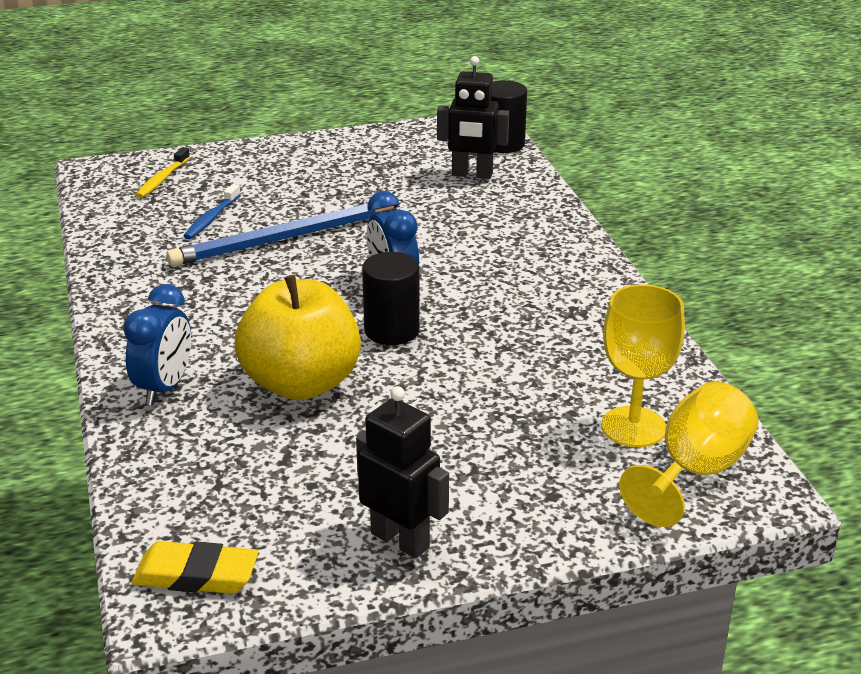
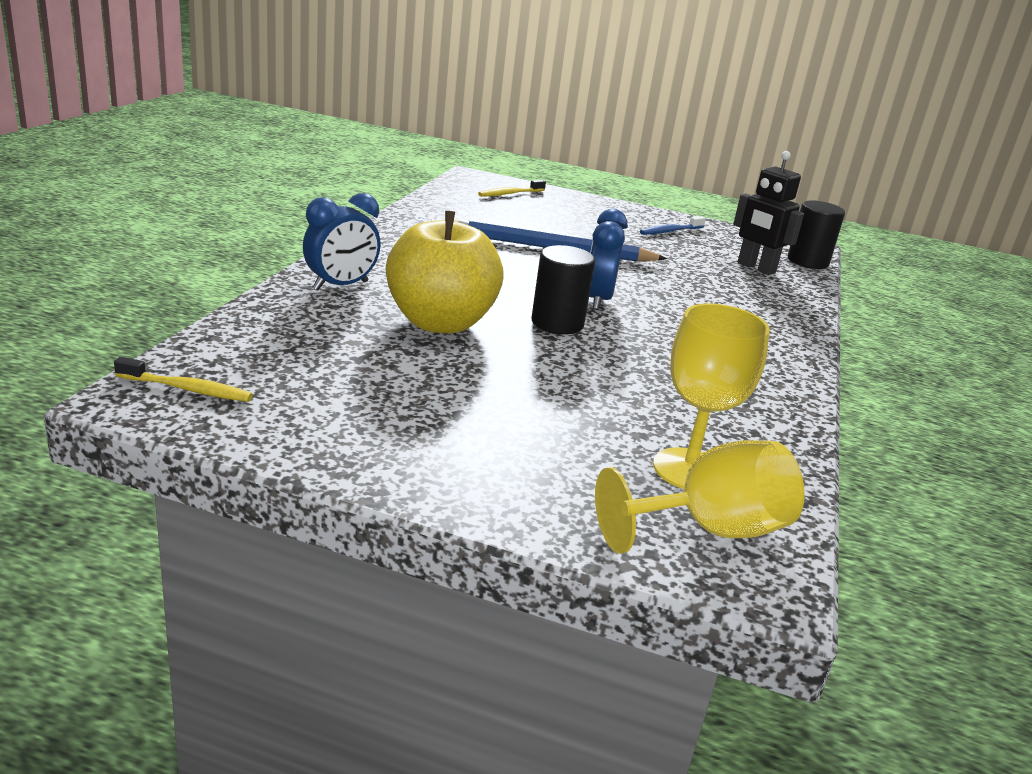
camera: 30 degrees right, 5 degrees down
yellow eraser [132,541,258,594] -> yellow toothbrush [114,357,253,402]
blue toothbrush [184,184,241,239] -> blue toothbrush moved to [640,216,706,235]
black robot [356,386,449,558] -> none

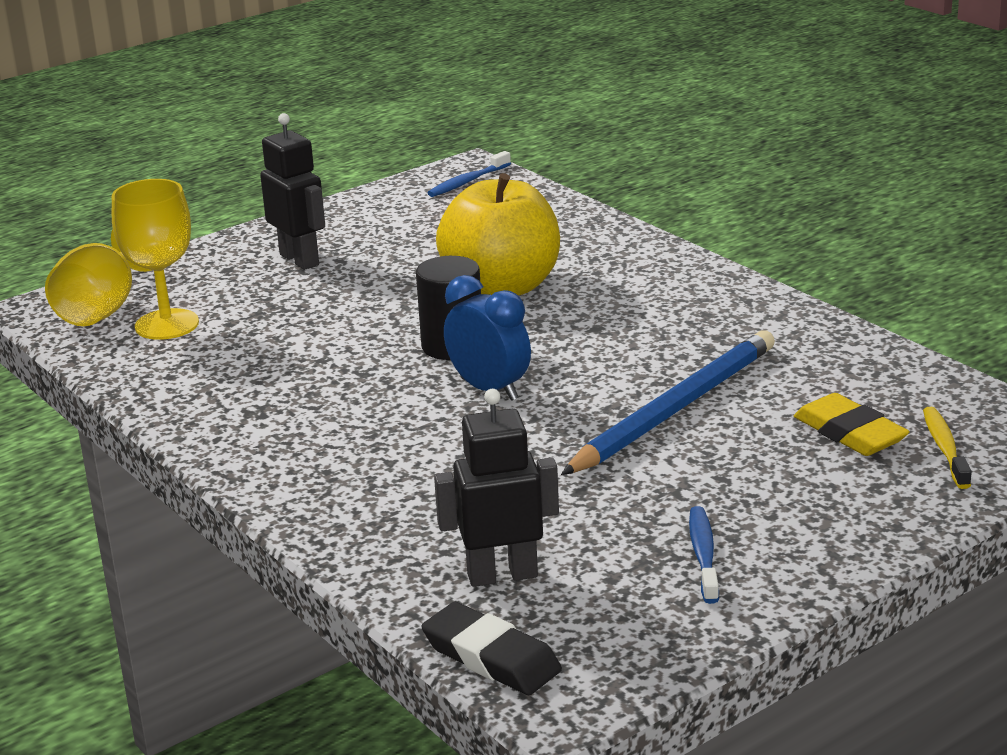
camera: 130 degrees right, 0 degrees up
yellow toothbrush [114,357,253,402] -> blue toothbrush [427,151,511,197]
blue clock [303,193,381,290] -> none
black cylinder [788,201,845,269] -> black eraser [421,602,562,695]
none -> black robot [260,113,325,270]
none -> yellow eraser [794,393,910,456]

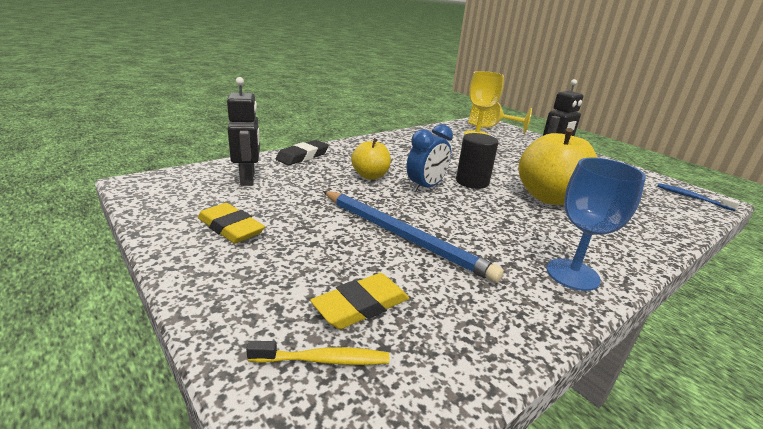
camera: 85 degrees right, 0 degrees up
black eraser [421,602,562,695] -> black eraser moved to [276,140,329,165]
blue toothbrush [689,506,719,604] -> yellow eraser [198,203,265,244]
none -> yellow apple [351,138,391,179]
none -> blue goblet [546,158,646,291]

